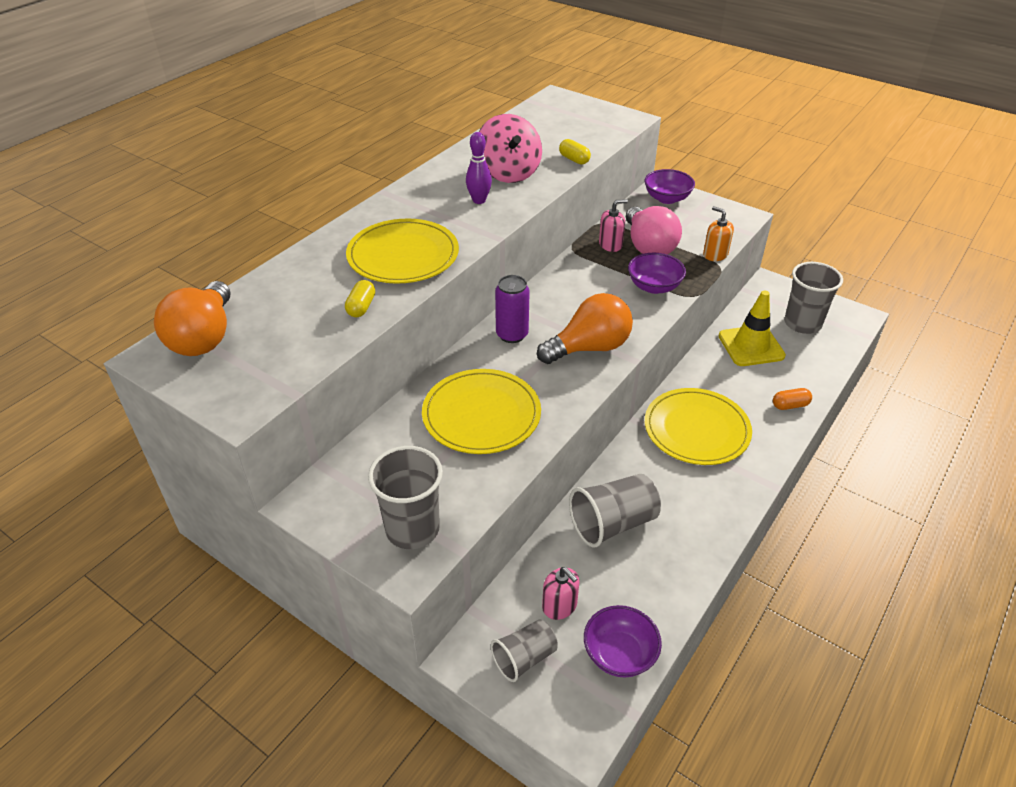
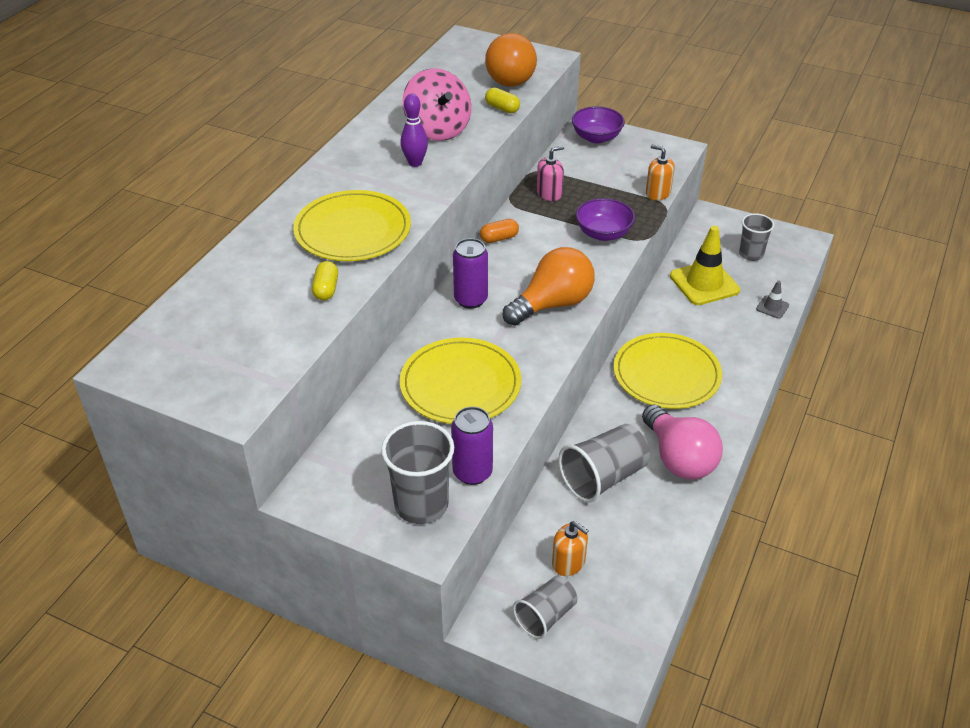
camera: 10 degrees left, 0 degrees up
orange light bulb [154,281,230,356] -> orange light bulb moved to [485,33,537,87]
pink soap dispenser [542,567,580,620] -> orange soap dispenser [552,521,589,576]
purple bowl [584,605,662,677] -> none
pink light bulb [626,206,682,255] -> pink light bulb moved to [642,405,723,480]
orange capsule [773,388,812,410] -> orange capsule moved to [480,219,519,243]
grey cup [784,262,843,334] -> grey cup [739,213,774,261], size x0.64
none -> purple can [451,407,493,485]
none -> grey traffic cone [756,281,789,319]

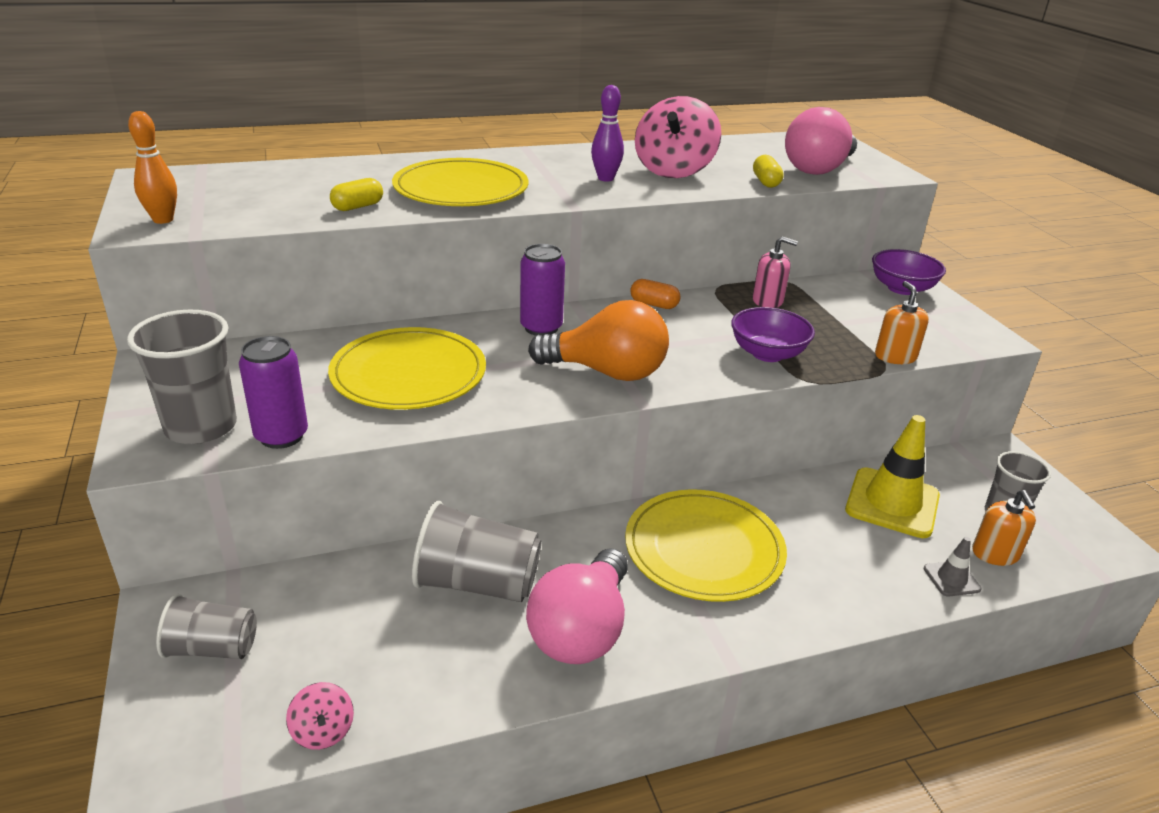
camera: 45 degrees right, 10 degrees down
orange light bulb [485,33,537,87] -> pink light bulb [785,107,857,175]
orange soap dispenser [552,521,589,576] -> orange soap dispenser moved to [972,490,1036,566]
none -> orange bowling pin [128,111,177,224]
none -> pink spinning top [286,682,354,750]

